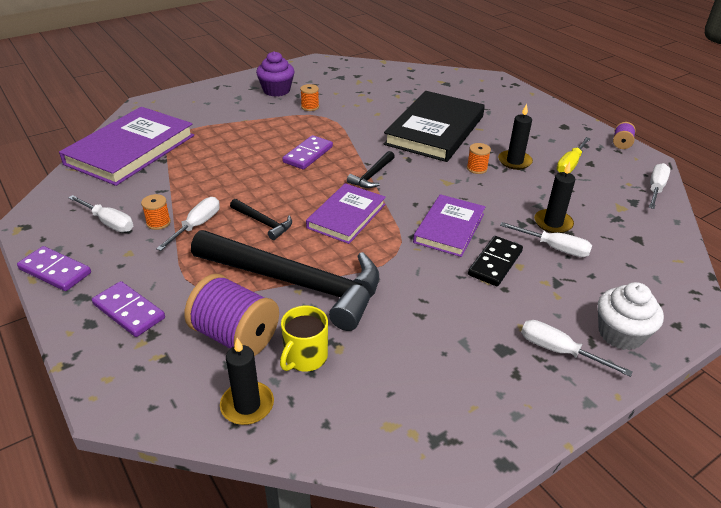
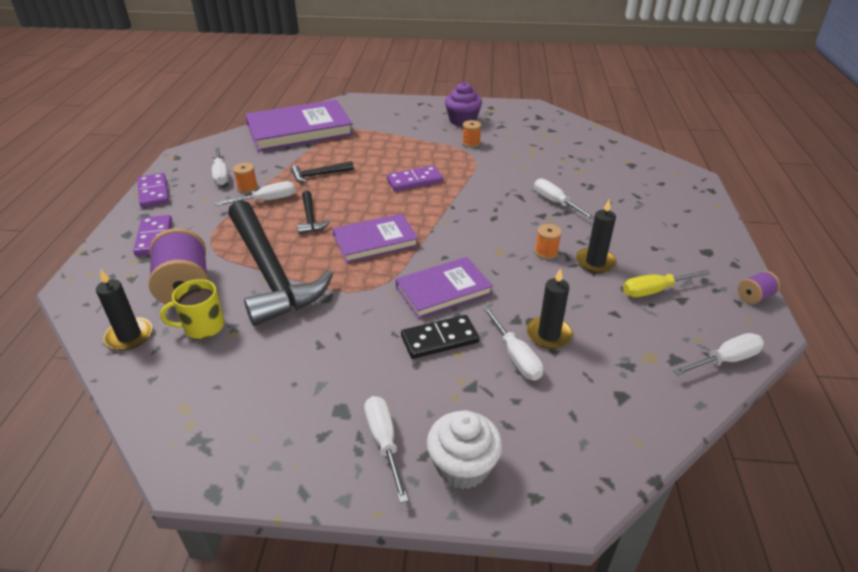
camera: 40 degrees right, 0 degrees up
black hammer [347,151,395,188] -> black hammer moved to [291,161,354,183]
black book [384,91,485,162] -> white screwdriver [534,179,594,219]

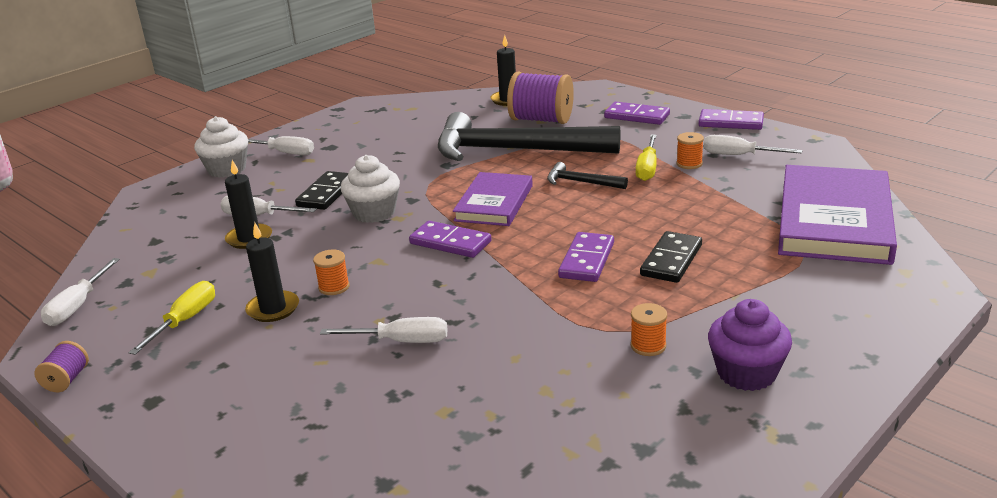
camera: 130 degrees right, 10 degrees down
yellow mug [160,279,224,339] -> none
white screwdriver [215,181,295,206] -> yellow screwdriver [636,134,657,181]
black hammer [291,161,354,183] -> none
purple book [396,257,493,319] -> white cupcake [341,155,400,223]
none -> purple domino [409,221,492,258]
none -> black domino [640,231,702,283]

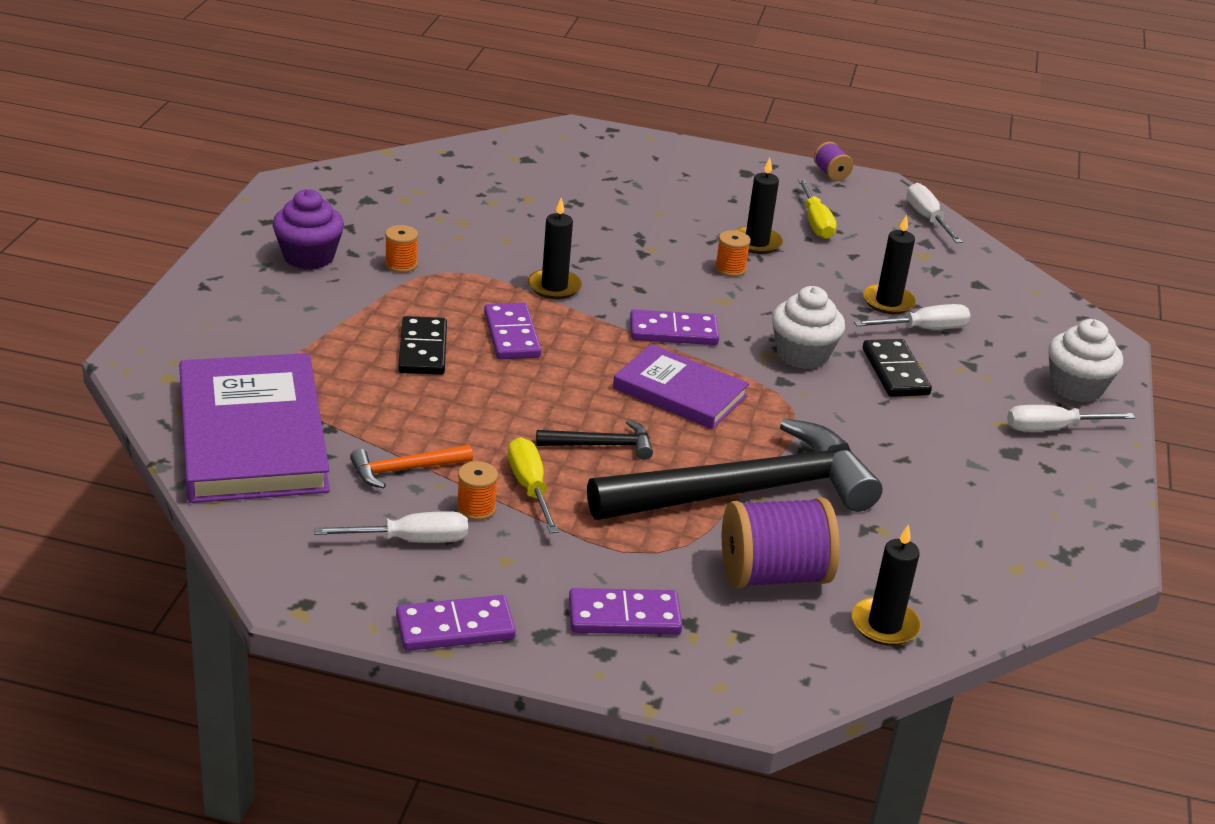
camera: 145 degrees right, 5 degrees up
white screwdriver [320,317,447,343] -> none
purple book [453,172,533,226] -> purple book turned 45 degrees counterclockwise [613,344,749,429]
none -> orange hammer [350,445,473,488]
none -> black candle [528,198,582,299]

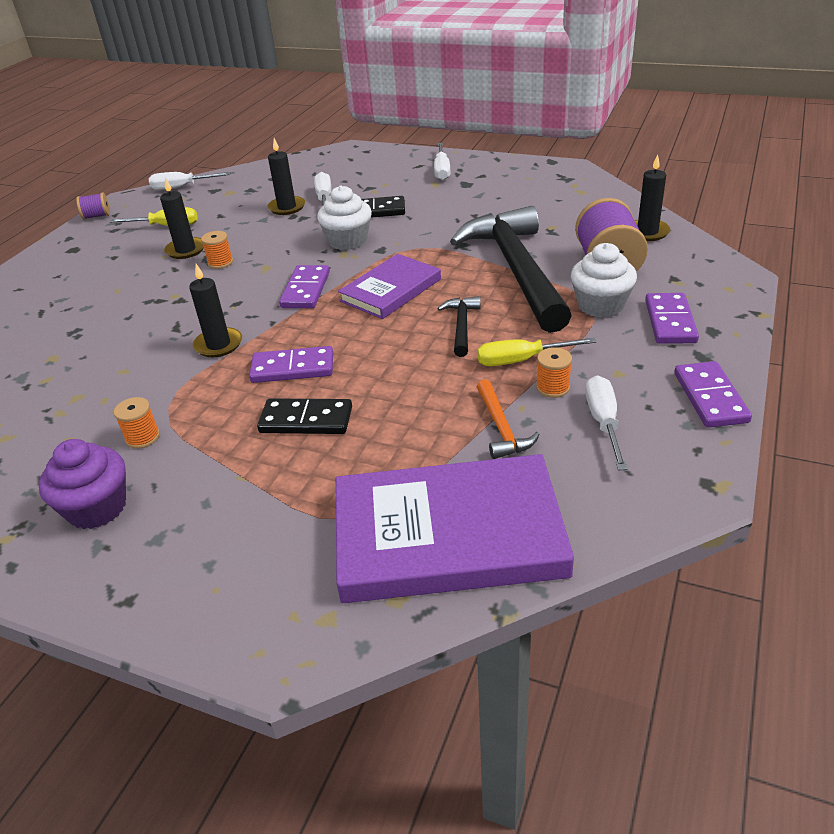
camera: 75 degrees left, 5 degrees up
white cupcake [1048,319,1123,402] -> white cupcake moved to [571,243,637,318]

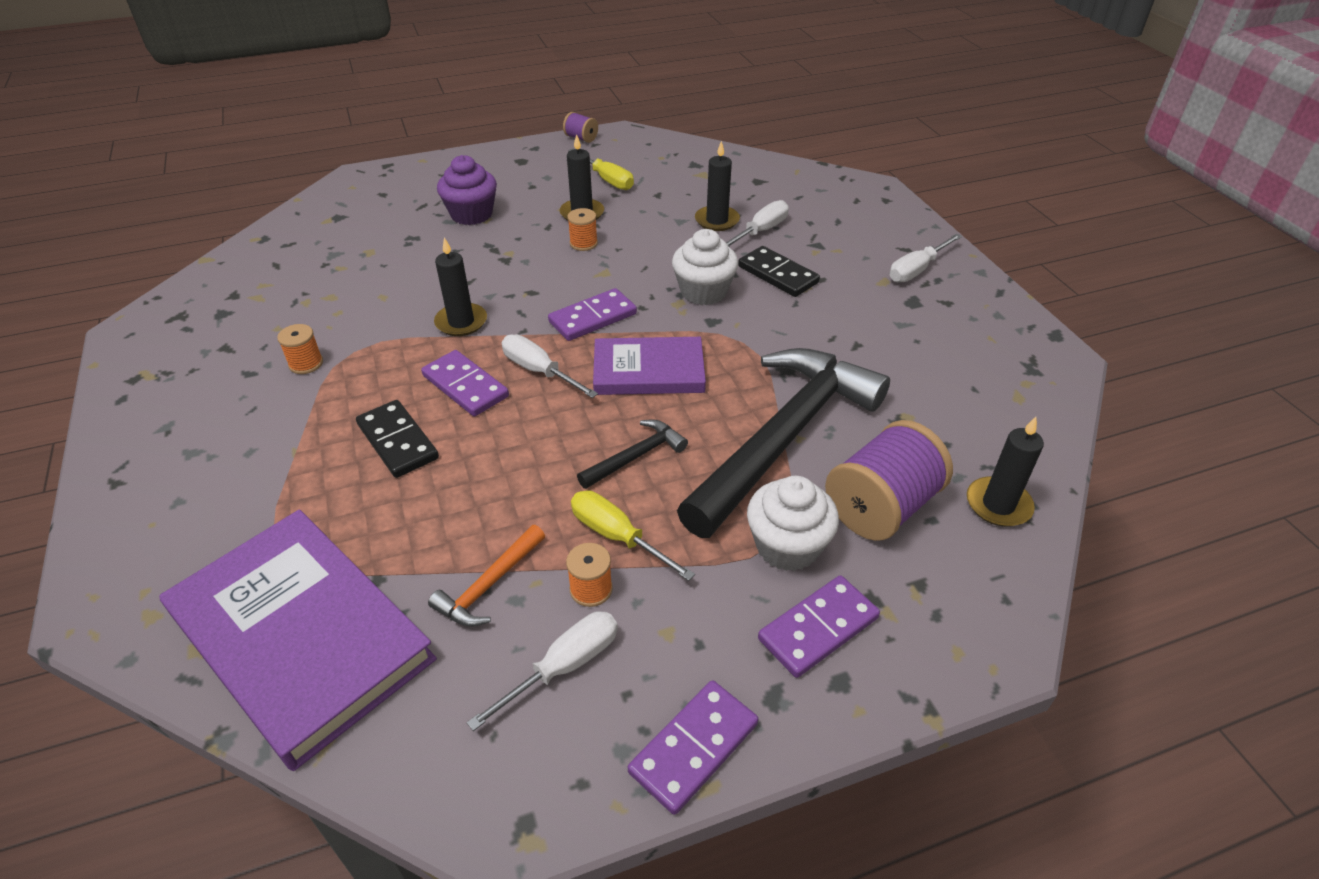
camera: 45 degrees right, 5 degrees up
purple cupcake [38,439,126,529] -> purple cupcake moved to [437,155,497,225]
white screwdriver [149,172,230,190] -> white screwdriver moved to [502,334,598,398]

